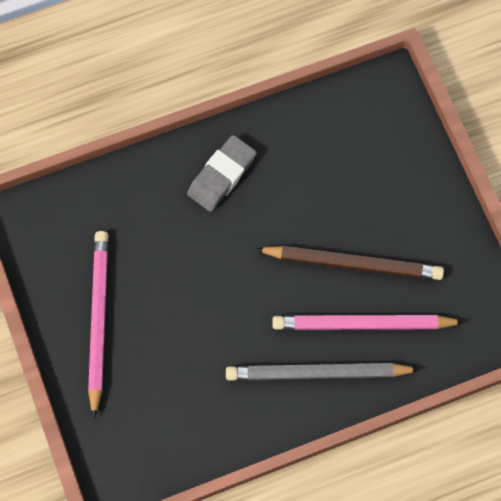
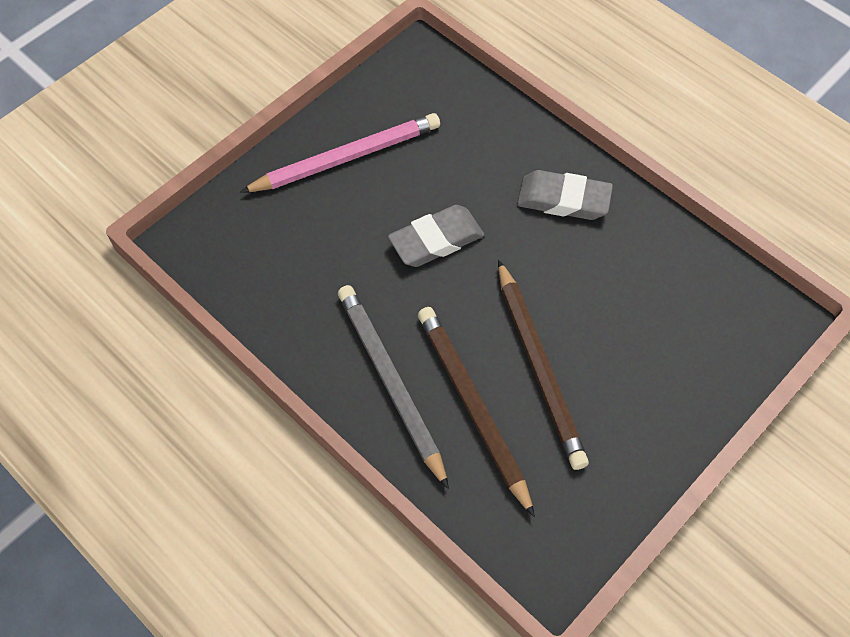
camera: 65 degrees right, 10 degrees down
pink pencil [272,315,464,330] -> brown pencil [418,307,535,517]
none -> grey eraser [388,205,484,267]

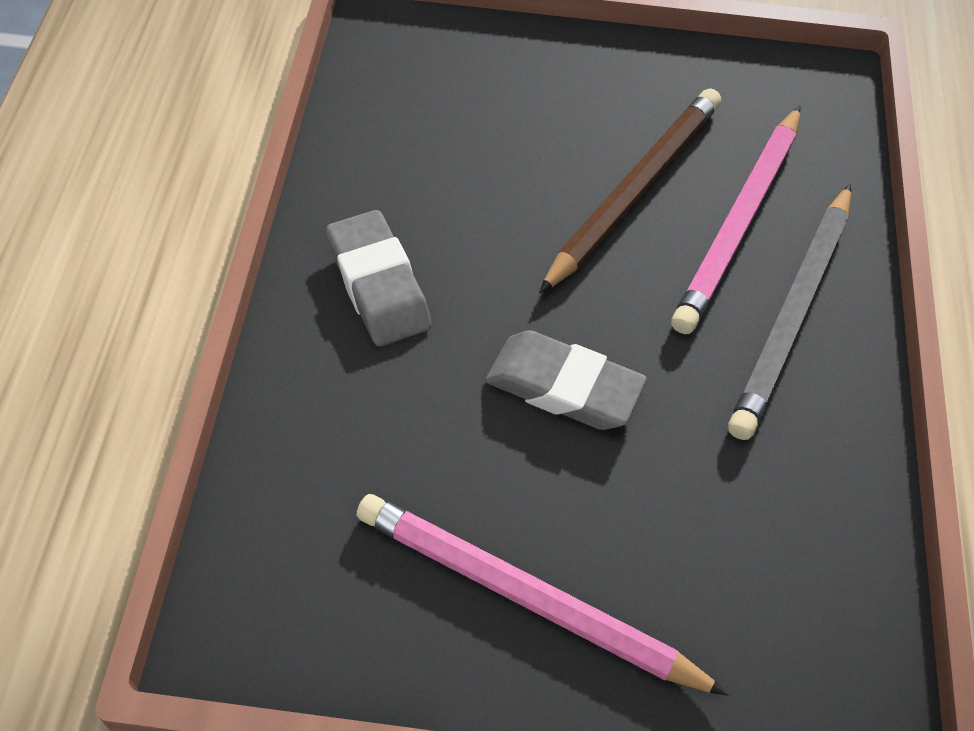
camera: 130 degrees left, 5 degrees down
brown pencil [418,307,535,517] -> pink pencil [671,106,800,334]

